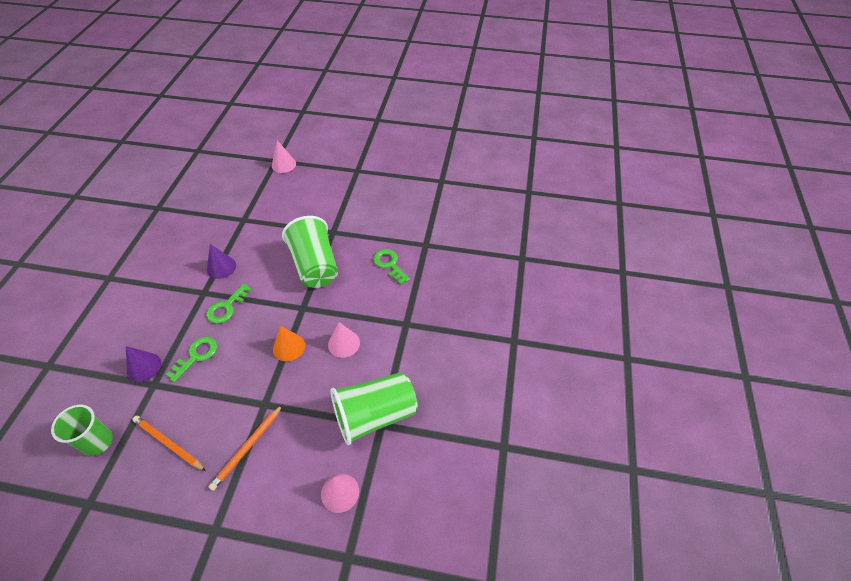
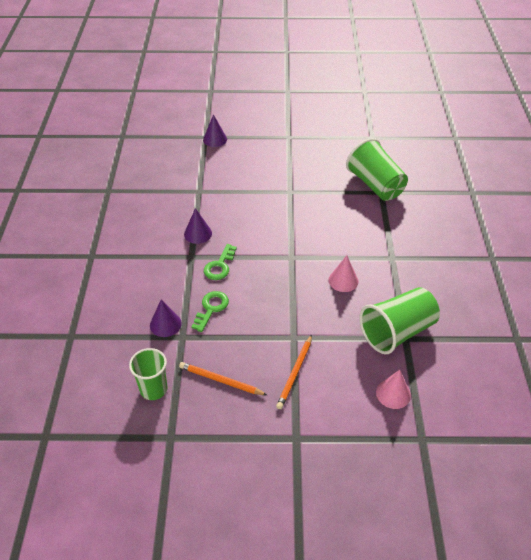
camera: 10 degrees left, 5 degrees down
pink cone [272,140,296,173] -> purple cone [203,114,227,147]
orange cone [273,326,305,362] -> none
green cup [282,216,338,288] -> green cup moved to [346,138,408,201]
green key [373,249,410,285] -> none

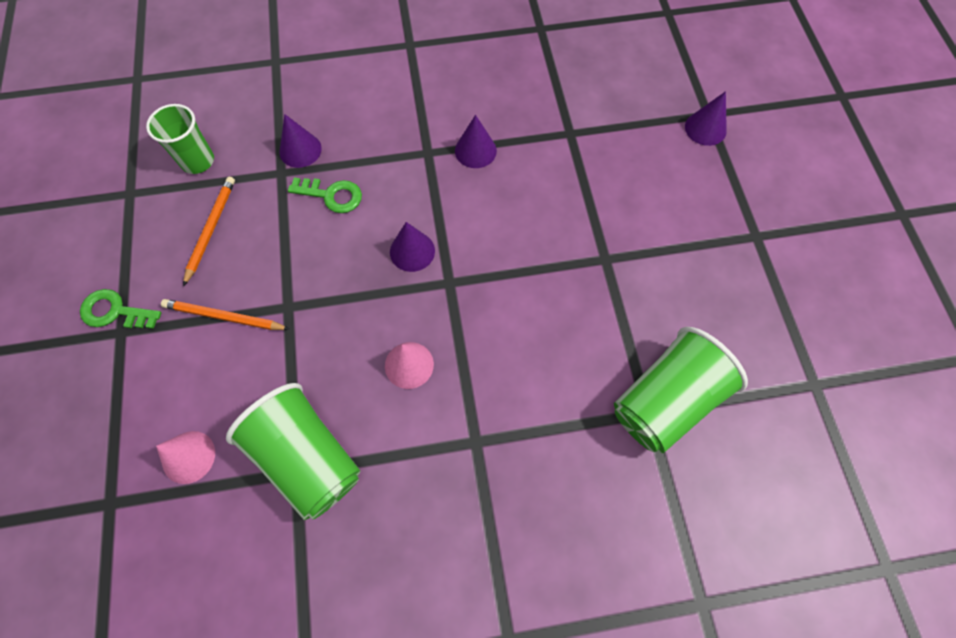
camera: 80 degrees right, 20 degrees up
green key [204,244,237,280] -> green key moved to [80,289,161,329]
none -> purple cone [390,222,435,272]

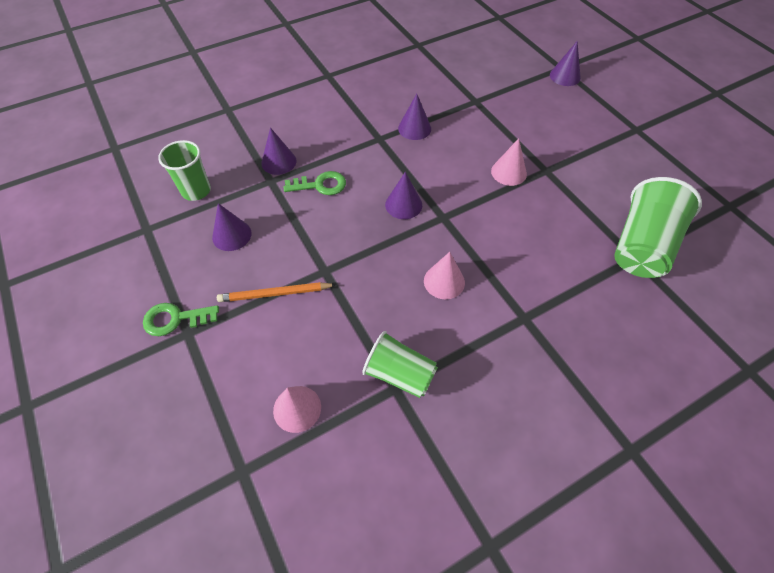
camera: 20 degrees left, 10 degrees down
orange pencil [183,177,235,286] -> purple cone [212,203,252,251]
green cup [226,383,360,520] -> green cup [362,331,438,398], size x0.65
none -> pink cone [491,138,527,186]

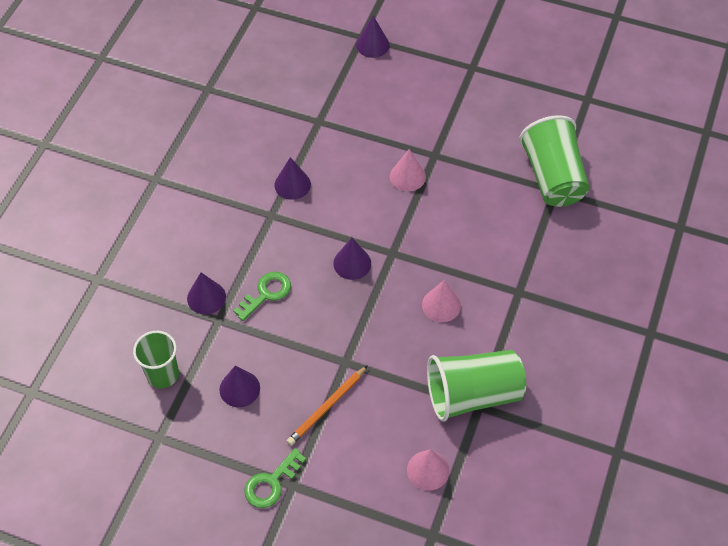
camera: 40 degrees left, 0 degrees up
green cup [362,331,438,398] -> green cup [427,350,526,422], size x1.55

